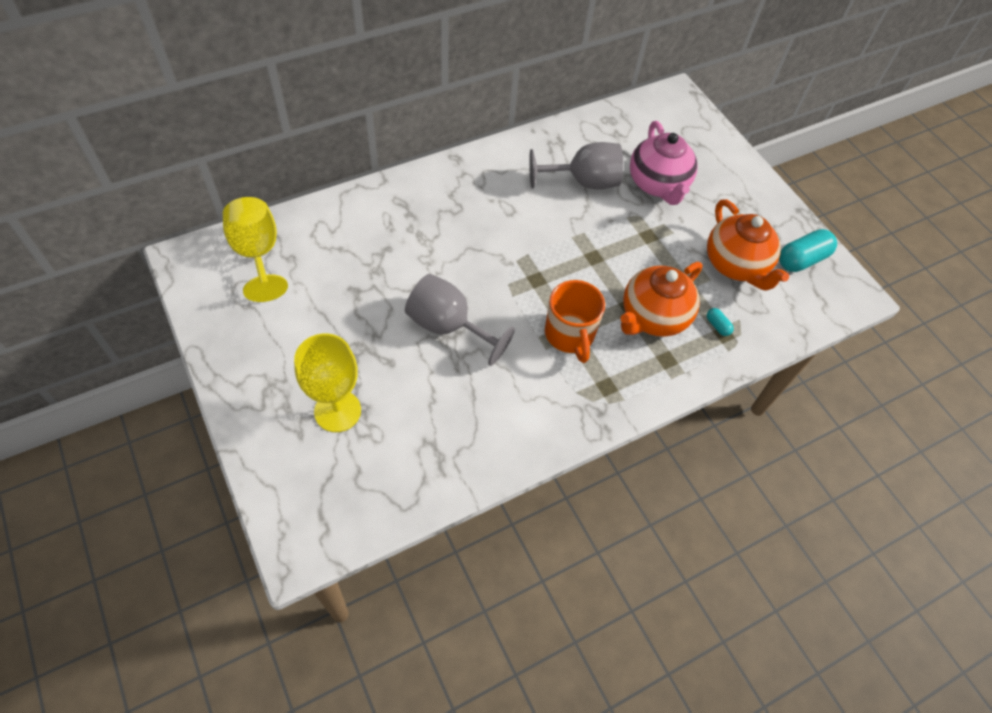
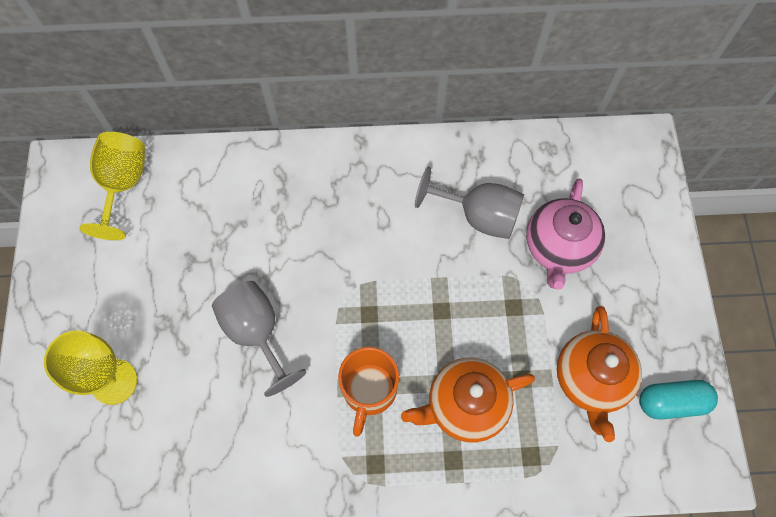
camera: 30 degrees right, 10 degrees up
turquoise capsule [707,308,734,336] -> none

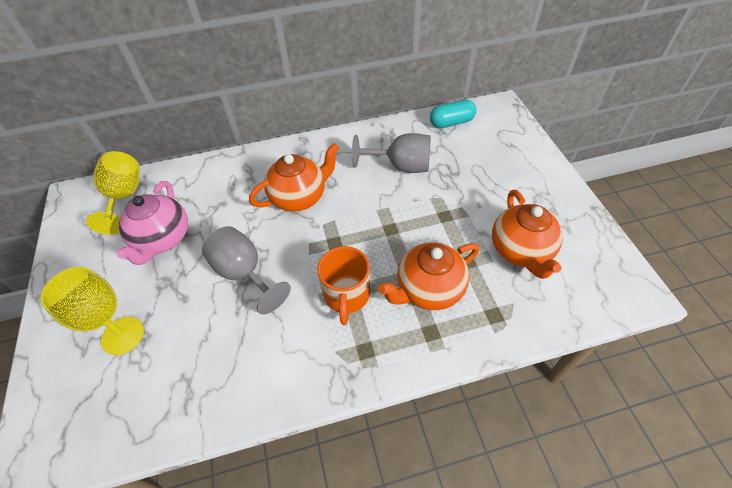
camera: 10 degrees left, 15 degrees down
pink teapot [526,178,605,290] -> pink teapot moved to [116,181,188,265]
turquoise capsule [639,380,718,419] -> turquoise capsule moved to [430,99,476,129]
none -> orange teapot [249,143,339,212]

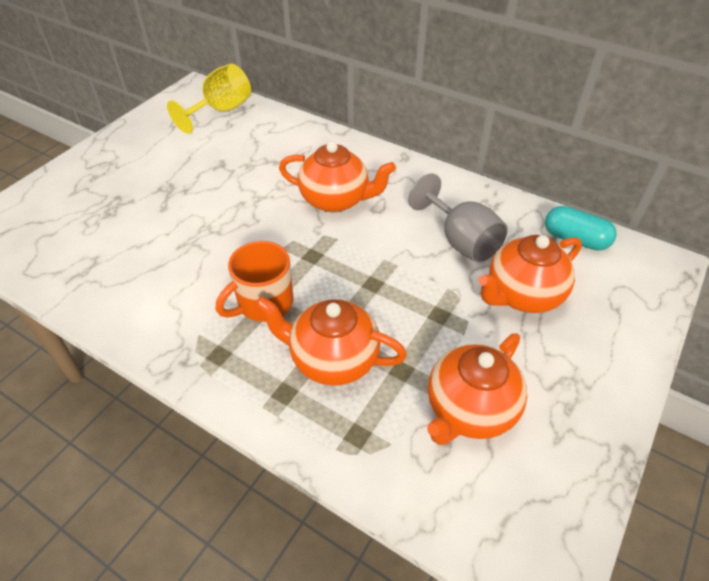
camera: 45 degrees right, 5 degrees down
yellow goblet [41,267,144,355] -> none
pink teapot [116,181,188,265] -> none
grey goblet [202,226,291,315] -> none
none -> orange teapot [478,235,582,313]

